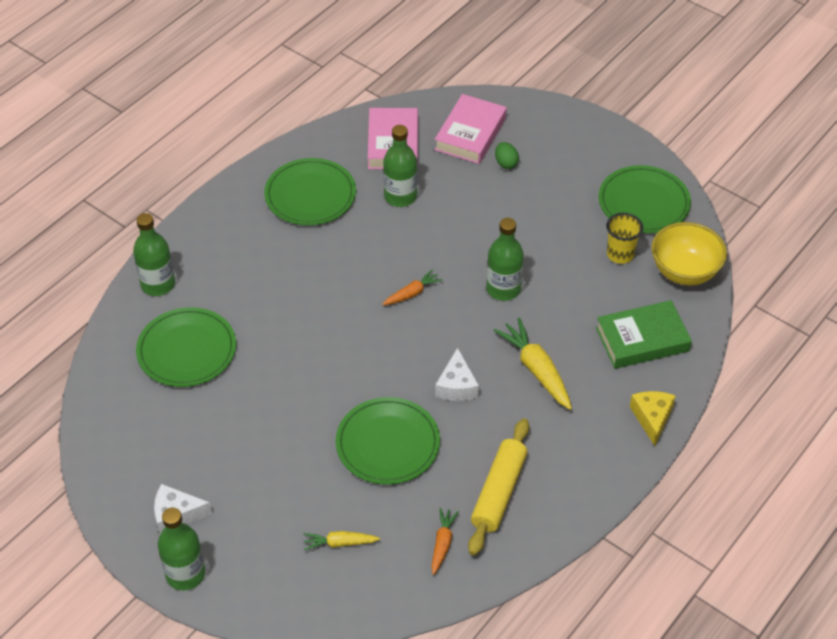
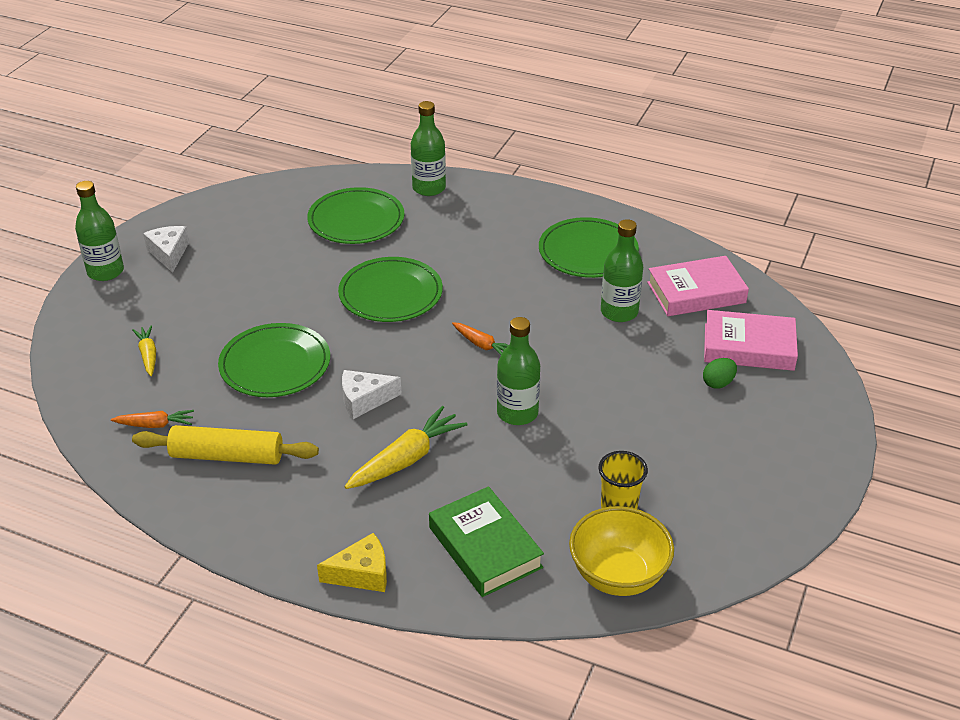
camera: 75 degrees right, 10 degrees down
green plate [599,165,691,233] -> green plate moved to [338,257,443,322]

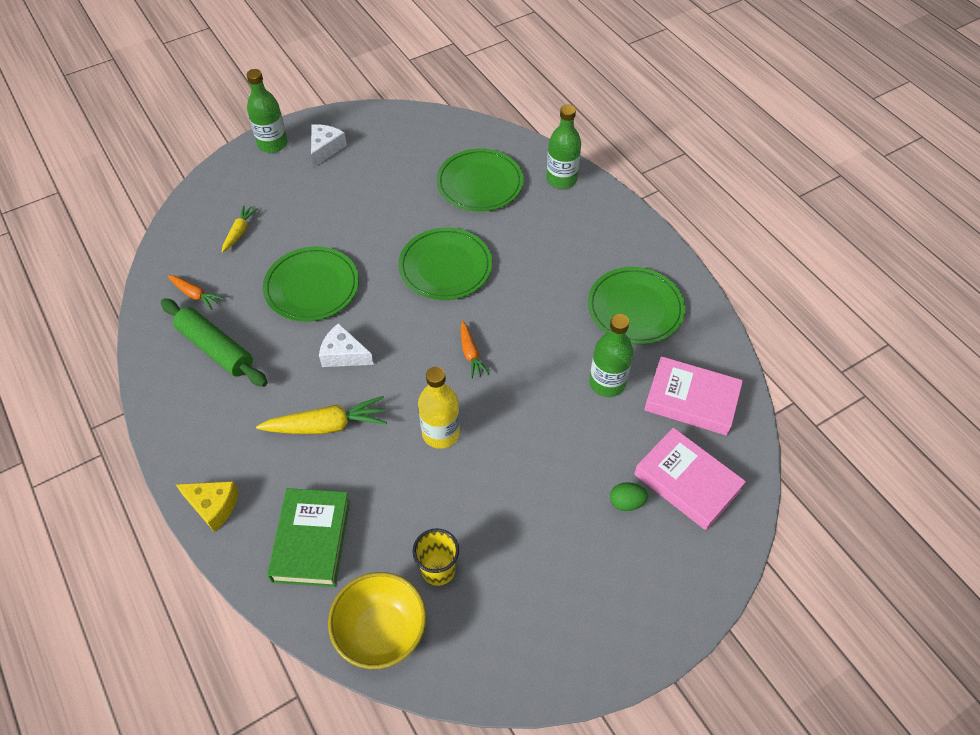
camera: 35 degrees right, 15 degrees up
yellow rolling pin [132,425,319,465] -> green rolling pin [161,299,268,387]
green bottle [497,317,540,425] -> yellow bottle [418,367,460,449]

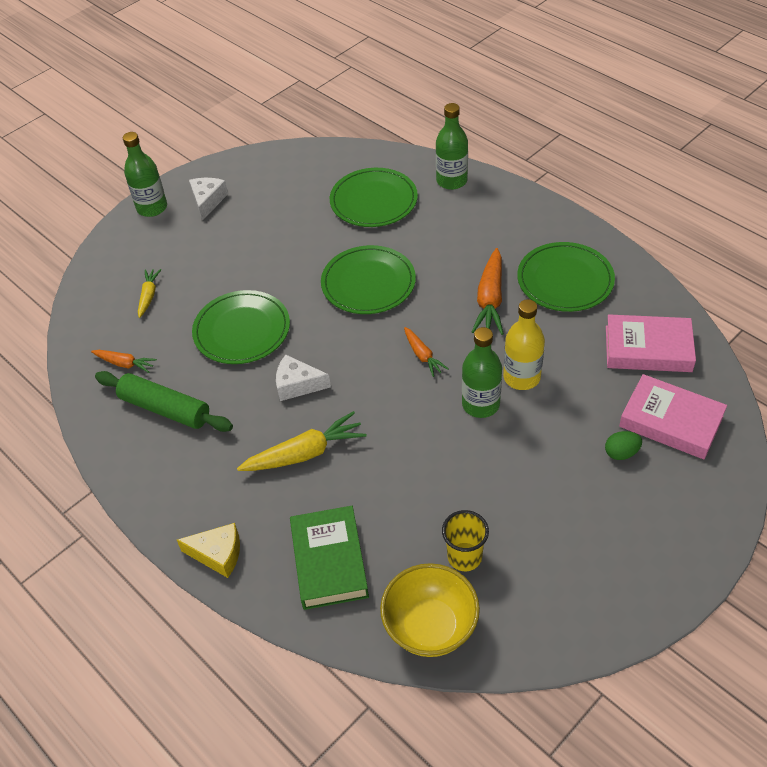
camera: 10 degrees left, 5 degrees down
yellow bottle [418,367,460,449] -> yellow bottle moved to [503,299,545,390]
green bottle [589,314,633,397] -> green bottle moved to [462,327,502,418]
none -> orange carrot [472,248,504,335]

